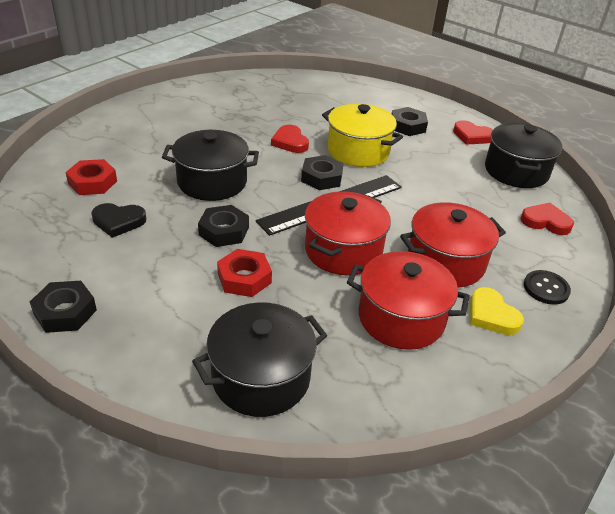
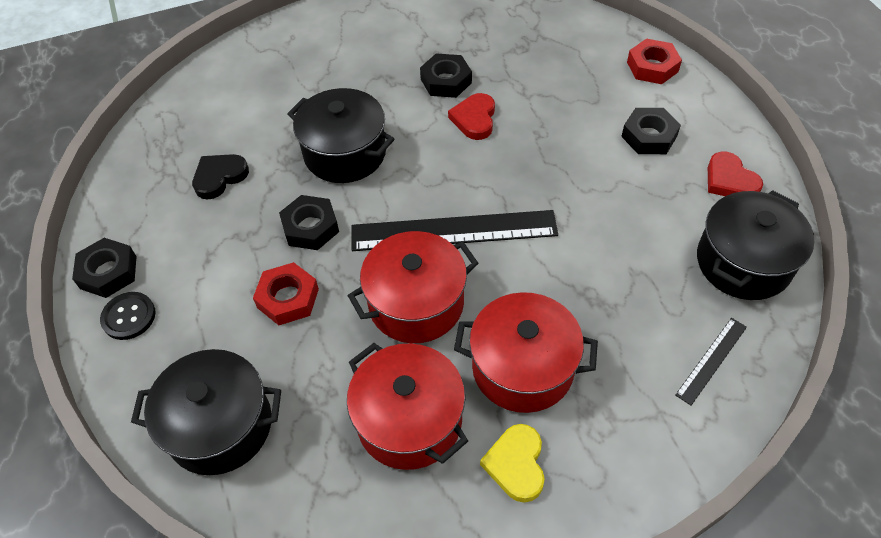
camera: 35 degrees right, 15 degrees up
red nut [65,159,117,195] -> red nut moved to [627,38,682,84]
black heart [91,203,146,238] -> black heart turned 105 degrees clockwise [192,154,249,200]
black nut [301,155,344,190] -> black nut moved to [420,54,472,98]
yellow pot [322,104,403,167] -> none
red heart [521,203,574,235] -> black ruler [675,318,747,406]
black button [524,270,571,305] -> black button moved to [100,292,156,340]

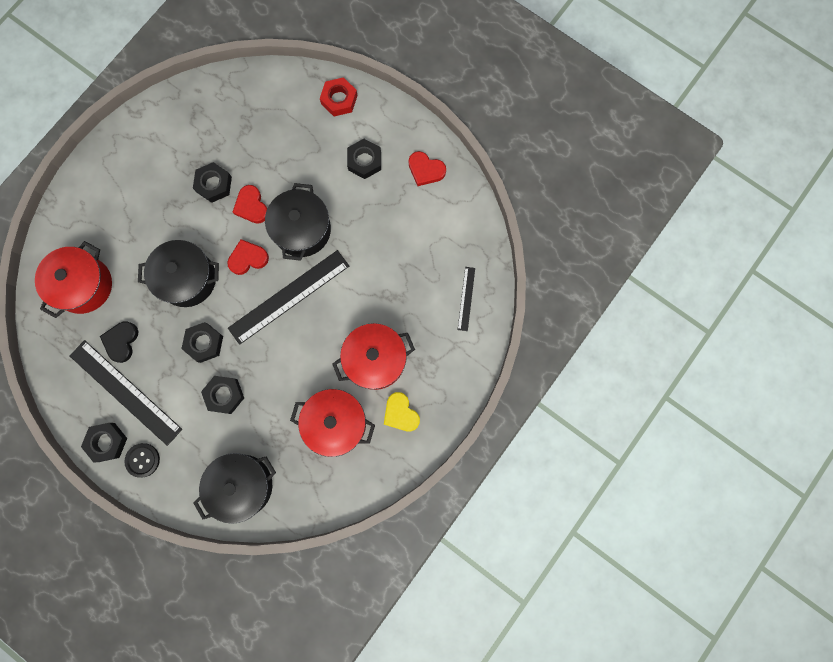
camera: 35 degrees left, 25 degrees up
red nut [253,262,319,325] -> black nut [201,376,244,414]
red pot [348,231,478,343] -> red pot moved to [35,241,112,318]
black pot [697,190,815,300] -> black pot moved to [265,183,331,261]
none -> black ruler [70,340,182,446]
none -> red heart [227,239,269,275]

